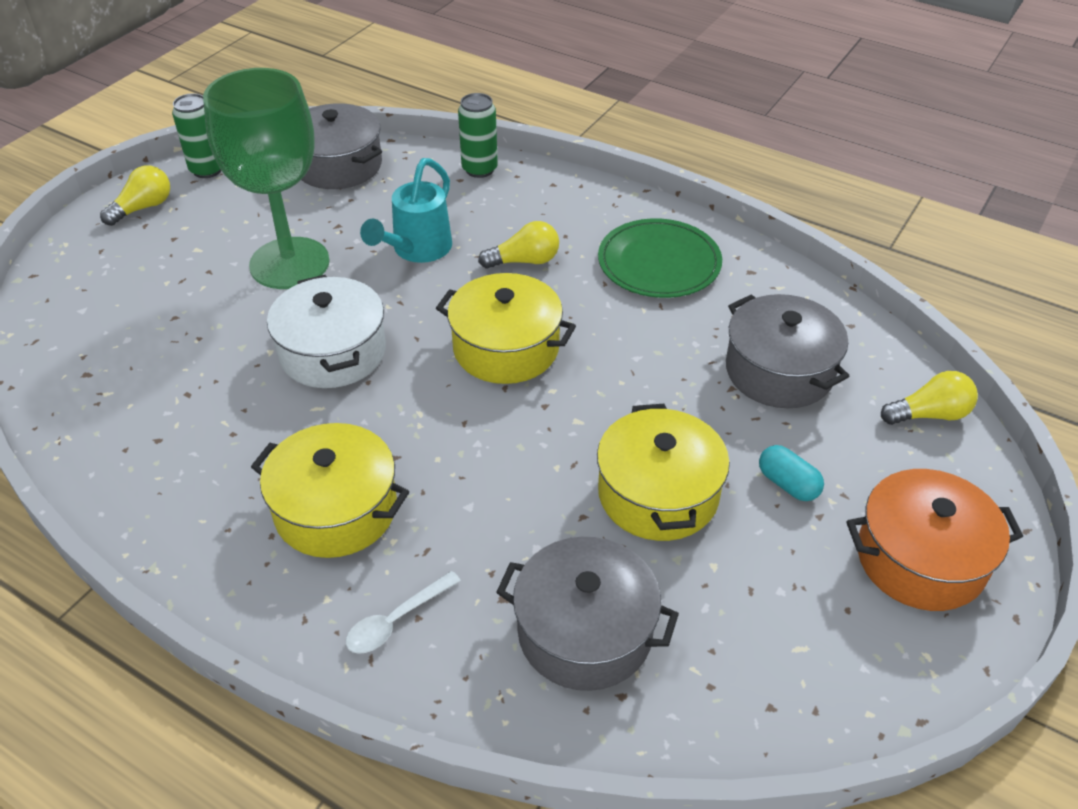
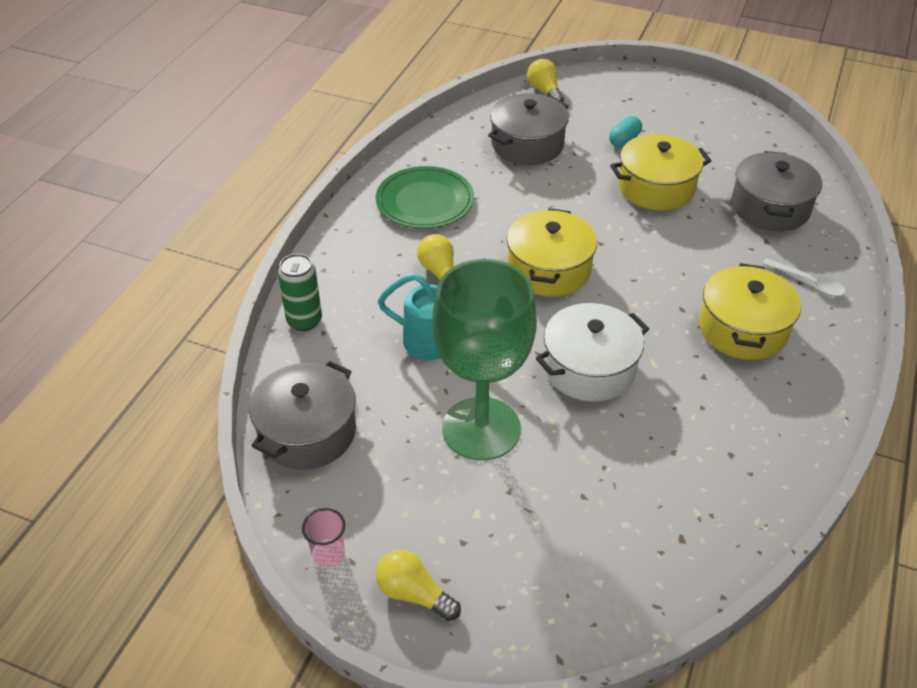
camera: 100 degrees left, 0 degrees up
green can [172,93,221,178] -> pink cup [302,508,345,567]
orange pot [846,469,1023,611] -> none

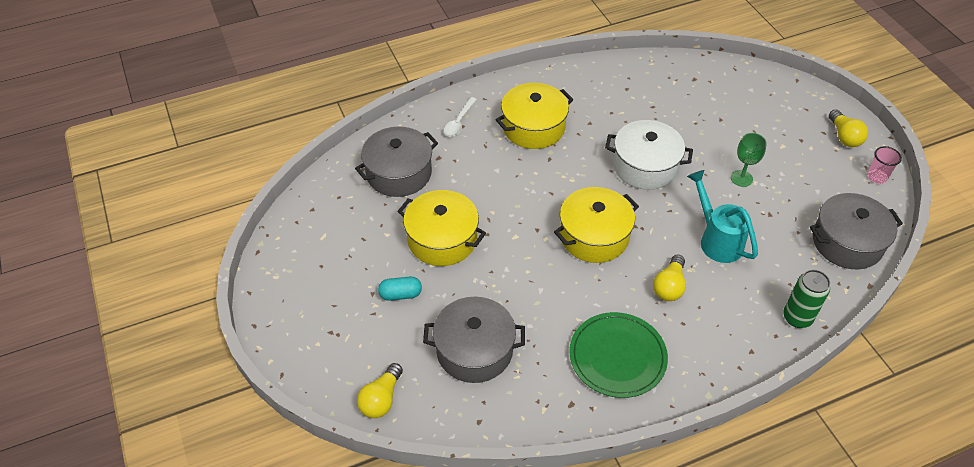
camera: 135 degrees left, 5 degrees up
green goblet [432,259,537,461] -> green goblet [731,133,767,187], size x0.41
white spoon [762,258,846,296] -> white spoon turned 150 degrees counterclockwise [444,97,477,137]

